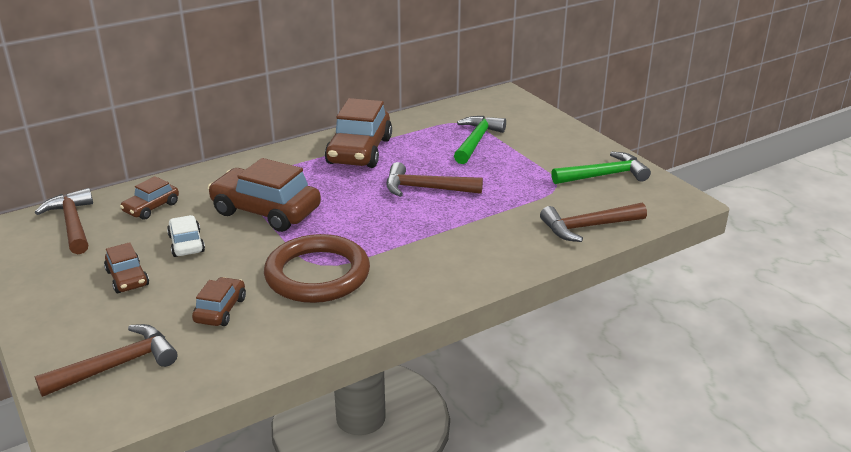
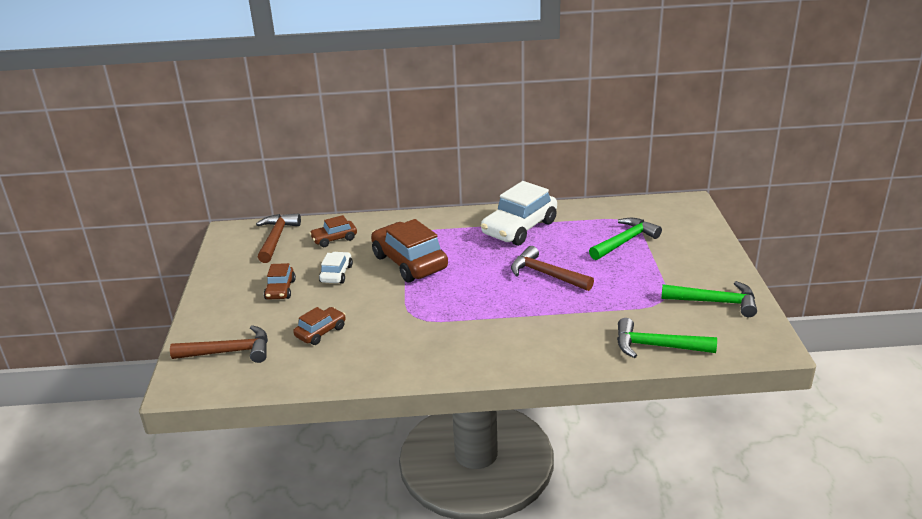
camera: 30 degrees right, 0 degrees up
brown ring [264,234,370,303] -> none
brown car [325,98,392,168] -> white car [481,181,557,246]
brown hammer [540,202,647,242] -> green hammer [617,318,717,358]

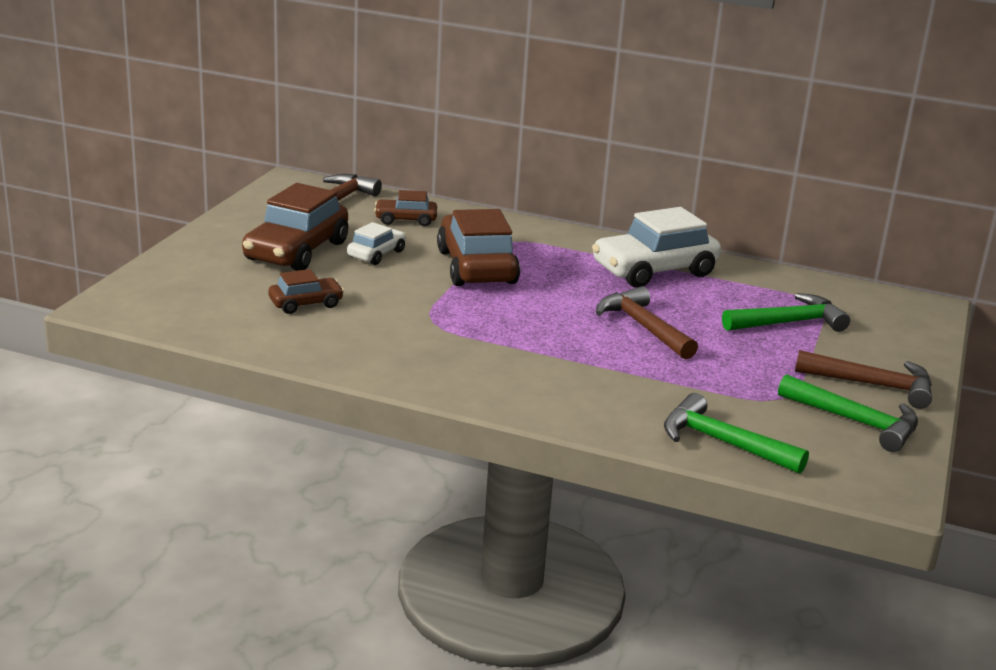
camera: 20 degrees right, 5 degrees down
brown hammer [170,325,268,363] -> brown hammer moved to [795,350,932,409]
brown car [264,263,296,299] -> brown car [242,183,348,271], size x1.91

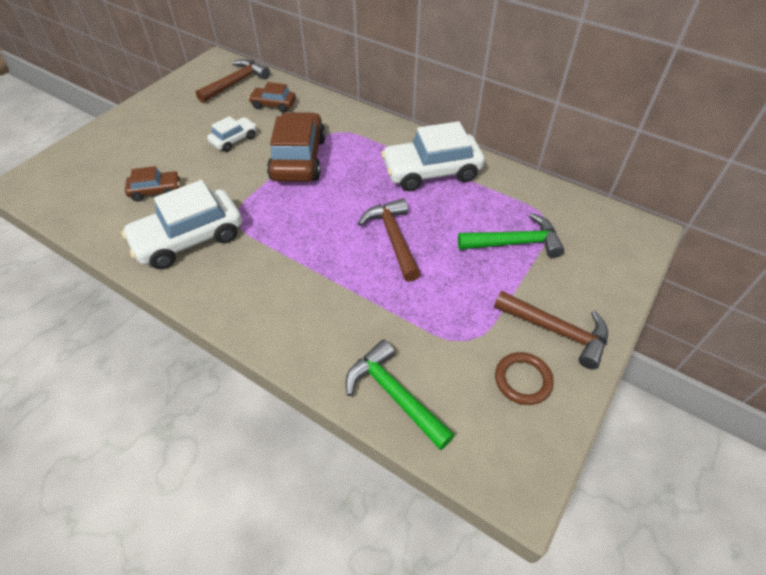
camera: 15 degrees right, 25 degrees up
brown car [242,183,348,271] -> none
green hammer [778,374,918,452] -> brown ring [495,352,554,405]
none -> white car [121,180,242,269]

